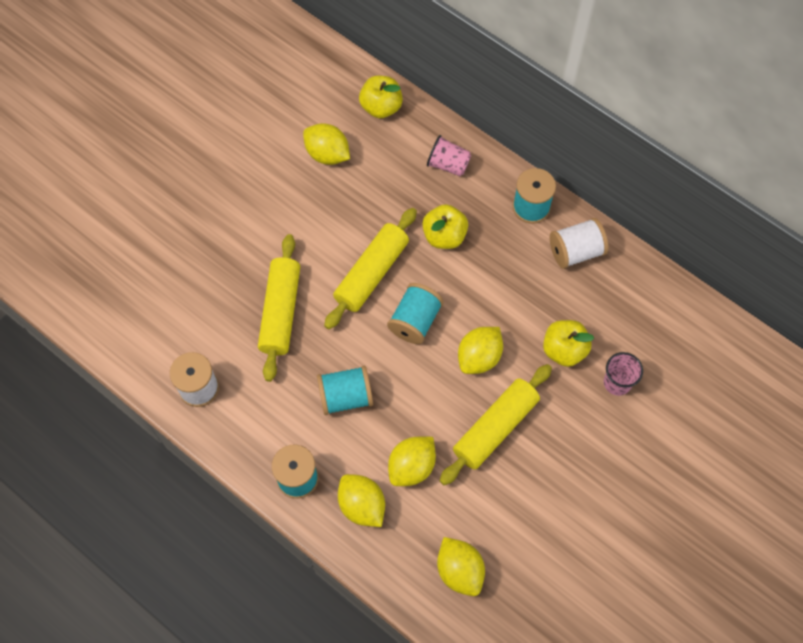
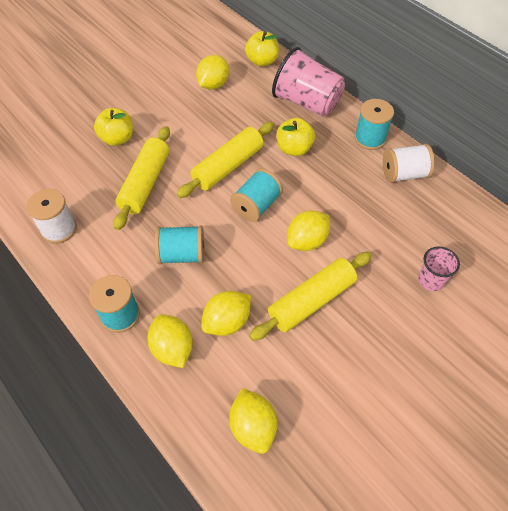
camera: 10 degrees right, 10 degrees down
yellow lemon [303,123,350,165] -> yellow lemon turned 75 degrees clockwise [196,55,229,90]
pink cup [427,135,471,176] -> pink cup [272,47,345,117], size x1.92
yellow apple [543,320,594,367] -> yellow apple moved to [94,108,133,146]

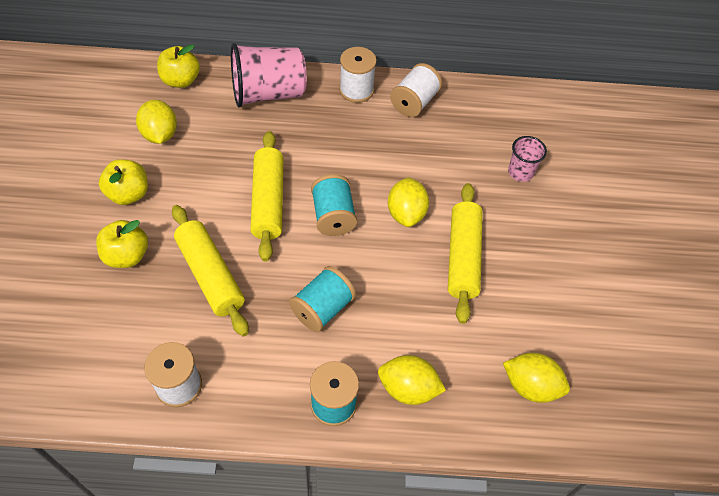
camera: 50 degrees left, 0 degrees up
yellow lemon [201,291,251,336] -> none
yellow apple [277,118,315,156] -> yellow apple moved to [99,159,148,205]
turquoise spool [355,99,394,150] -> white spool [339,47,377,103]

